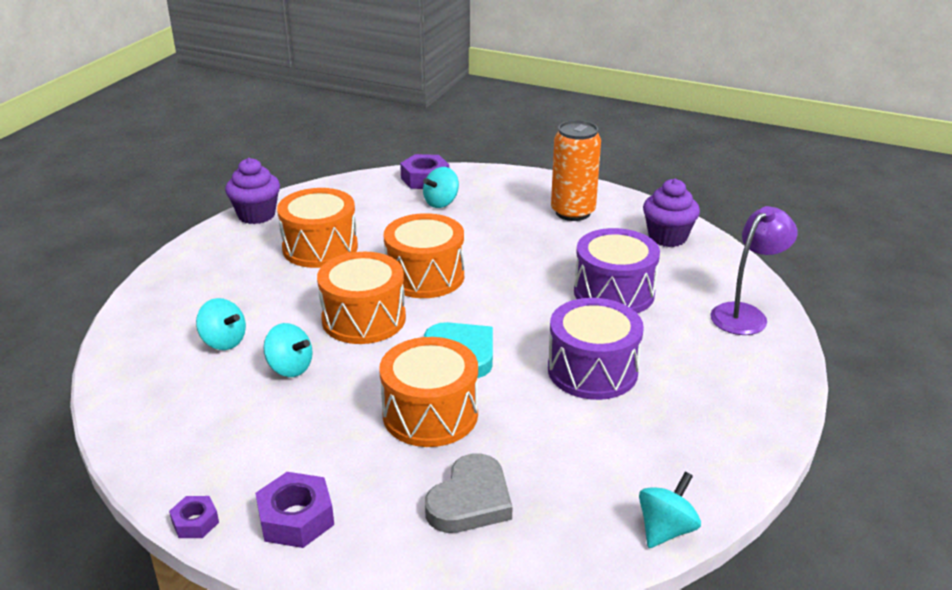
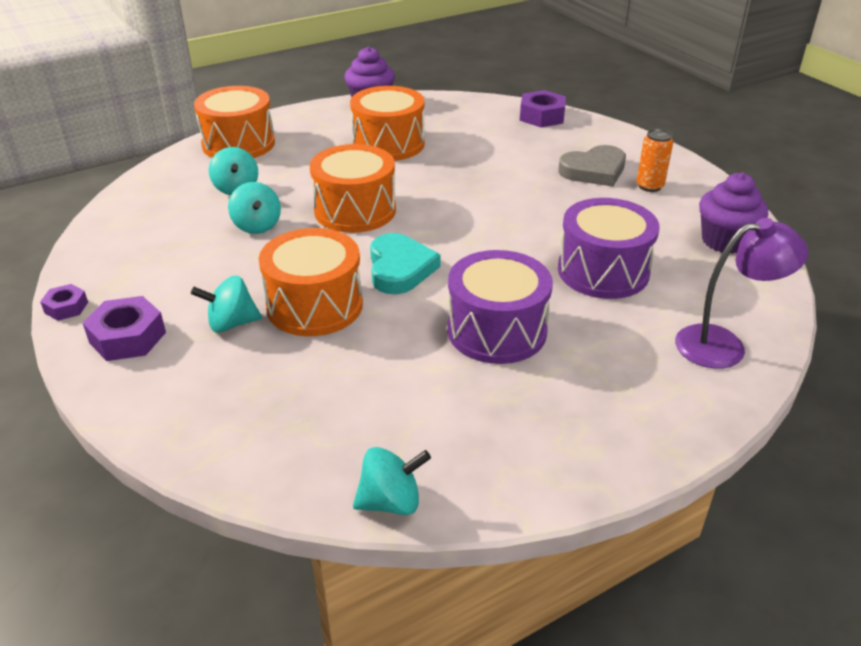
camera: 35 degrees right, 5 degrees up
orange drum [384,213,464,298] -> orange drum moved to [194,86,275,158]
turquoise spinning top [423,167,459,208] -> turquoise spinning top moved to [191,276,262,333]
grey heart [425,453,512,533] -> grey heart moved to [558,145,626,186]
orange can [551,120,601,221] -> orange can [637,129,673,192], size x0.56

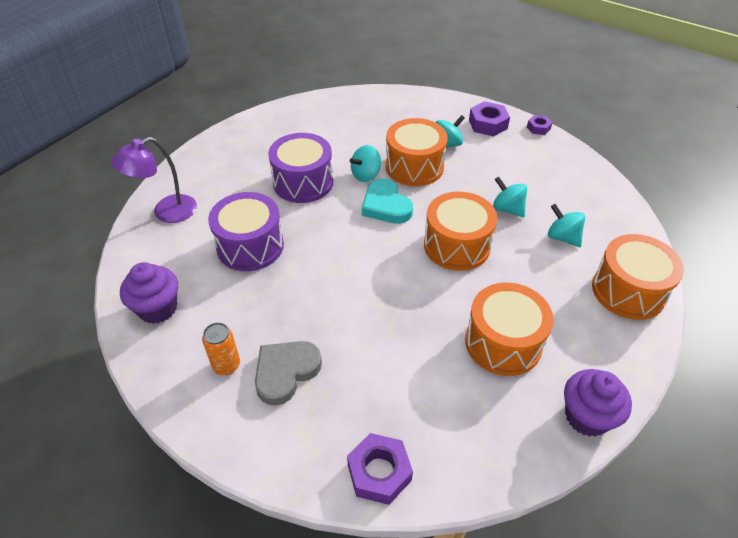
camera: 155 degrees right, 10 degrees up
turquoise spinning top [353,447,431,515] -> turquoise spinning top moved to [350,145,381,182]

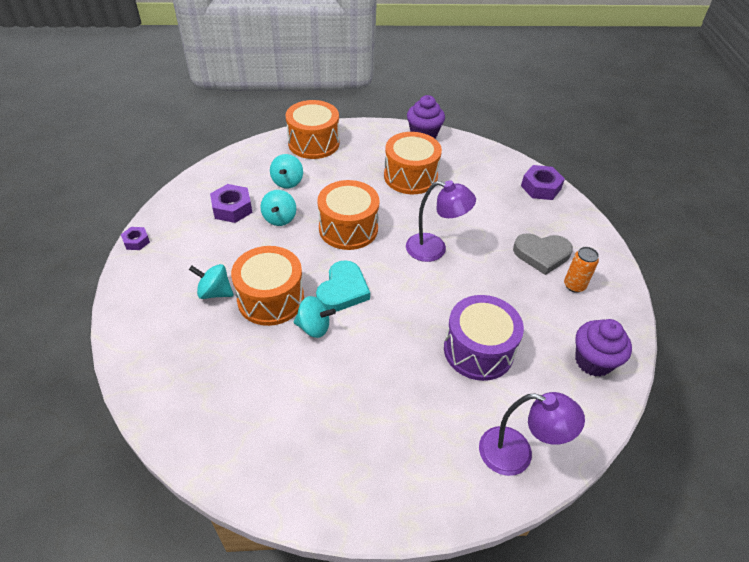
camera: 130 degrees left, 0 degrees up
purple drum [268,133,333,203] -> none
purple nut [469,101,510,137] -> purple nut moved to [210,184,252,223]
none -> purple lamp [406,180,476,262]

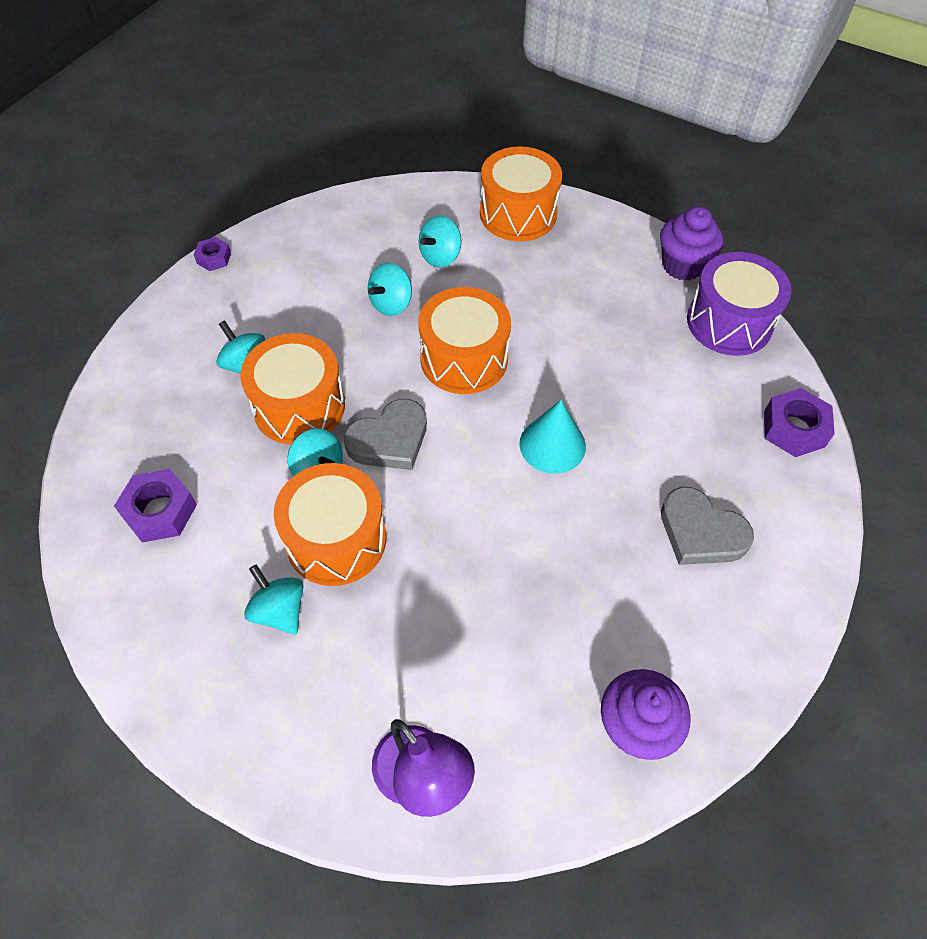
camera: 35 degrees right, 10 degrees up
purple nut [210,184,252,223] -> purple nut moved to [114,469,197,543]
turquoise heart [316,260,370,311] -> grey heart [344,399,427,470]
orange drum [384,132,442,194] -> orange drum moved to [274,463,386,586]
purple lamp [406,180,476,262] -> turquoise cone [520,400,586,474]
purple drum [444,295,524,381] -> purple drum moved to [687,252,792,356]
orange can [564,247,599,293] -> none
none -> turquoise spinning top [244,565,304,635]

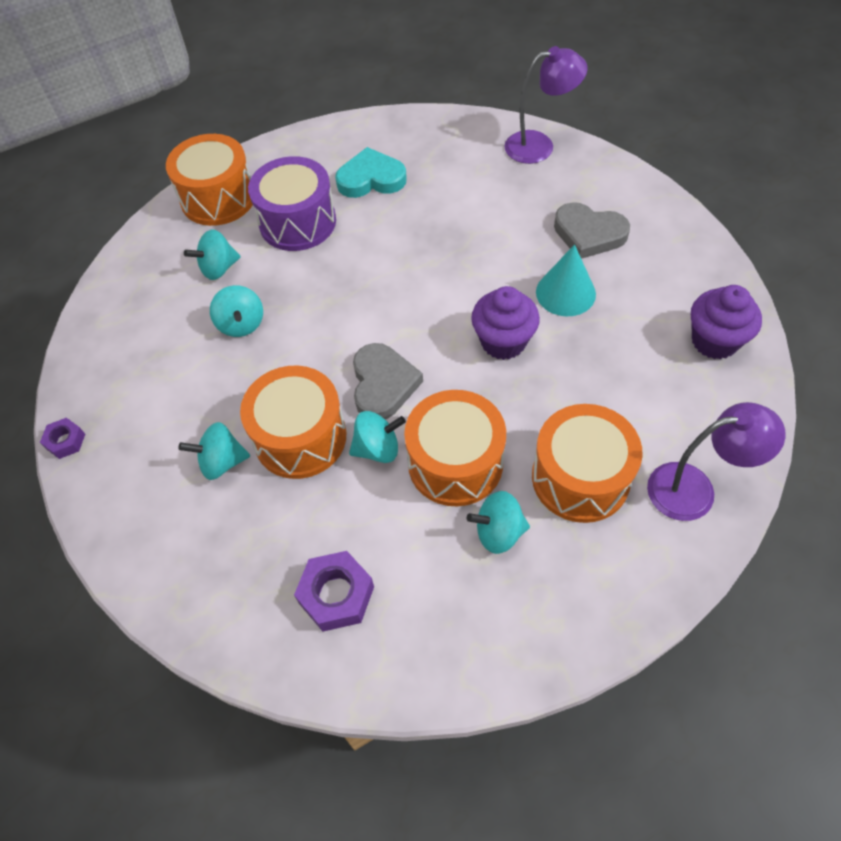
camera: 55 degrees left, 0 degrees up
orange drum [418,287,511,394] -> orange drum moved to [532,404,643,523]
turquoise spinning top [419,216,462,267] -> turquoise spinning top turned 75 degrees clockwise [184,229,240,280]
turquoise cone [520,400,586,474] -> turquoise cone moved to [536,244,596,316]
purple cupcake [660,206,724,281] -> purple cupcake moved to [471,286,540,360]
grey heart [661,487,754,565] -> grey heart turned 45 degrees clockwise [554,202,630,259]
purple drum [687,252,792,356] -> purple drum moved to [248,156,336,251]
purple nut [764,388,835,457] -> purple lamp [504,46,588,164]
none -> turquoise heart [335,147,407,198]

